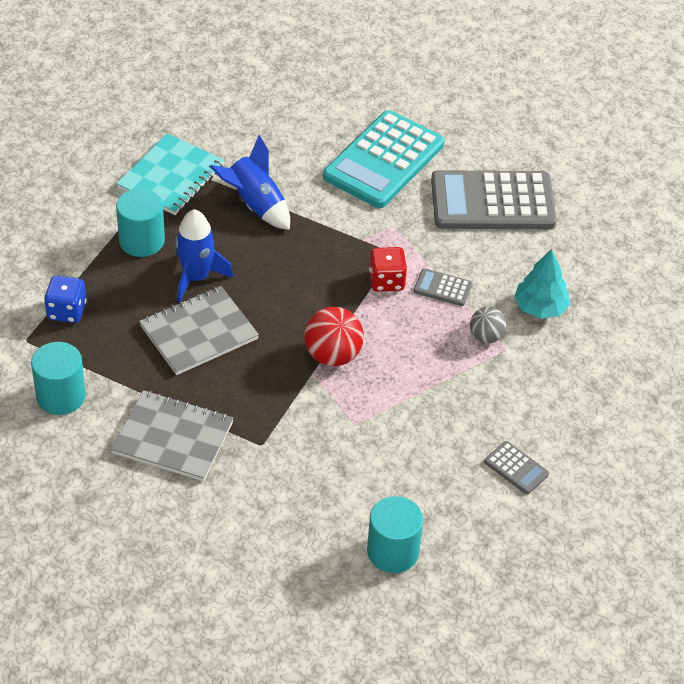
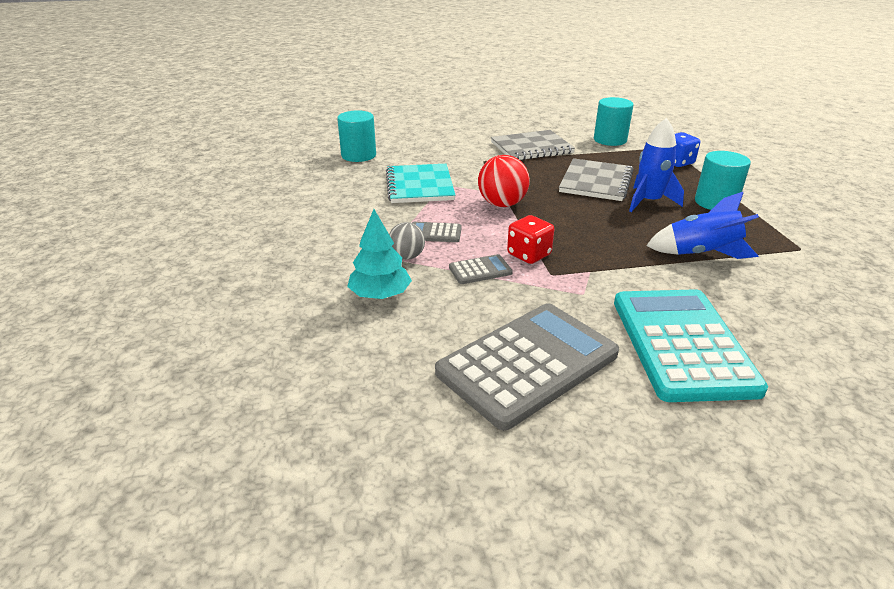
camera: 145 degrees right, 15 degrees down
turquoise notebook [117,133,224,215] -> turquoise notebook moved to [386,164,455,203]
grey calculator [484,441,549,494] -> grey calculator moved to [412,222,462,242]

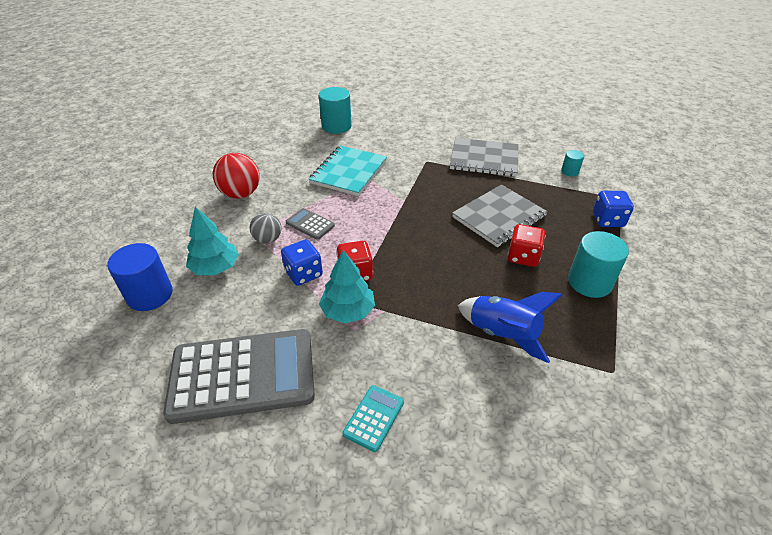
camera: 30 degrees right, 10 degrees up
grey calculator [449,254,513,284] -> blue dice [281,239,323,286]
red ball [478,155,530,207] -> red ball moved to [213,153,260,199]
turquoise cylinder [594,97,634,146] -> turquoise cylinder [561,150,584,176], size x0.51
turquoise calculator [614,289,768,402] -> turquoise calculator [343,385,404,452], size x0.42
blue rocket [629,118,684,212] -> red dice [508,224,546,267]
none -> blue cylinder [107,243,173,311]
none -> turquoise tree [319,250,375,323]

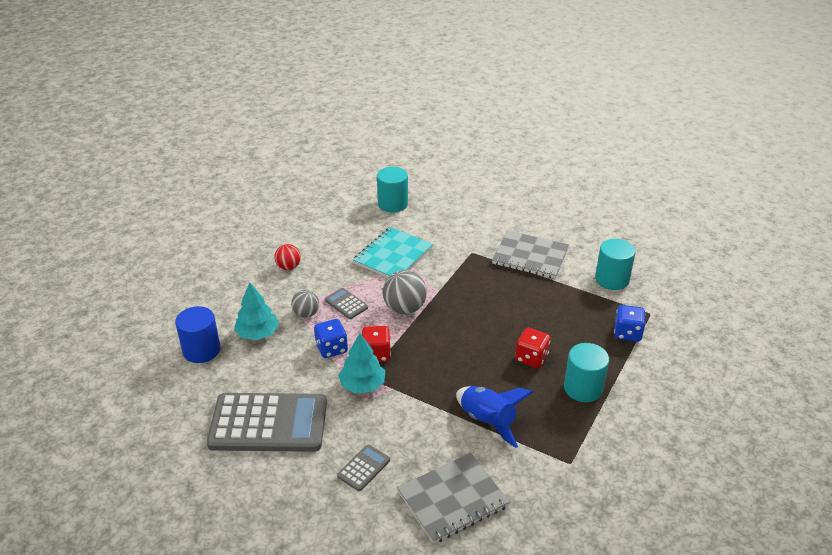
camera: 10 degrees right, 5 degrees down
red ball [213,153,260,199] -> red ball [274,244,301,270], size x0.63
turquoise calculator [343,385,404,452] -> grey calculator [337,444,390,491]
grey notebook [452,185,548,247] -> grey notebook moved to [397,453,510,544]
turquoise cylinder [561,150,584,176] -> turquoise cylinder [595,239,636,290], size x1.95
none -> grey ball [383,270,427,314]

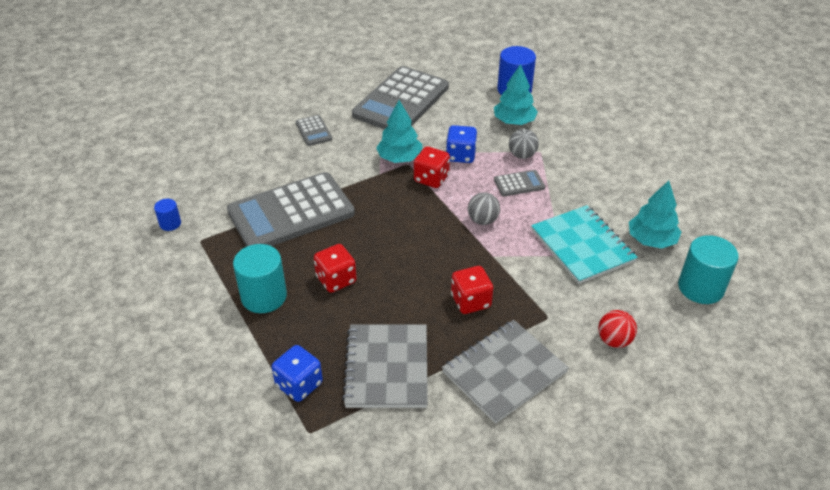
camera: 120 degrees right, 5 degrees up
red ball [274,244,301,270] -> red ball moved to [598,310,637,348]
grey ball [383,270,427,314] -> grey ball [468,192,500,225], size x0.63
grey notebook [397,453,510,544] -> grey notebook moved to [342,324,428,408]
blue rocket [456,386,533,448] -> grey calculator [227,172,355,247]
turquoise cylinder [595,239,636,290] -> none
none -> blue cylinder [154,199,181,231]
none -> red dice [451,266,493,314]
none -> turquoise tree [629,180,682,249]

